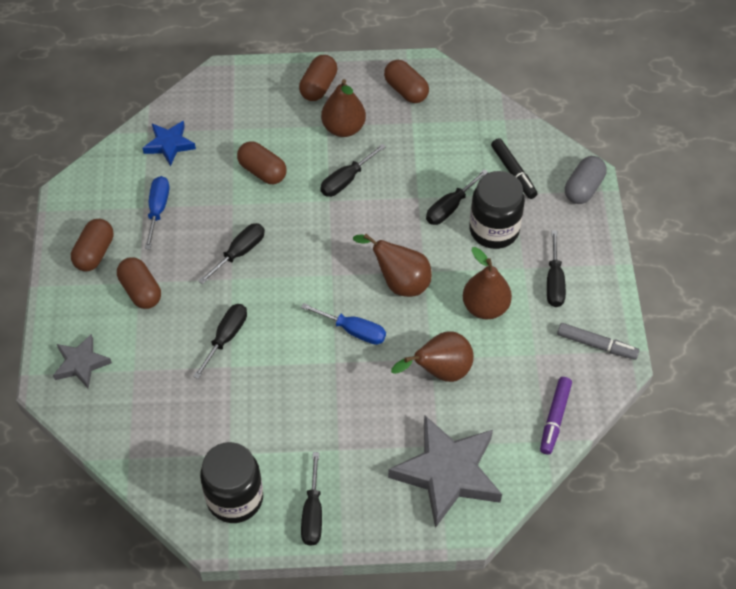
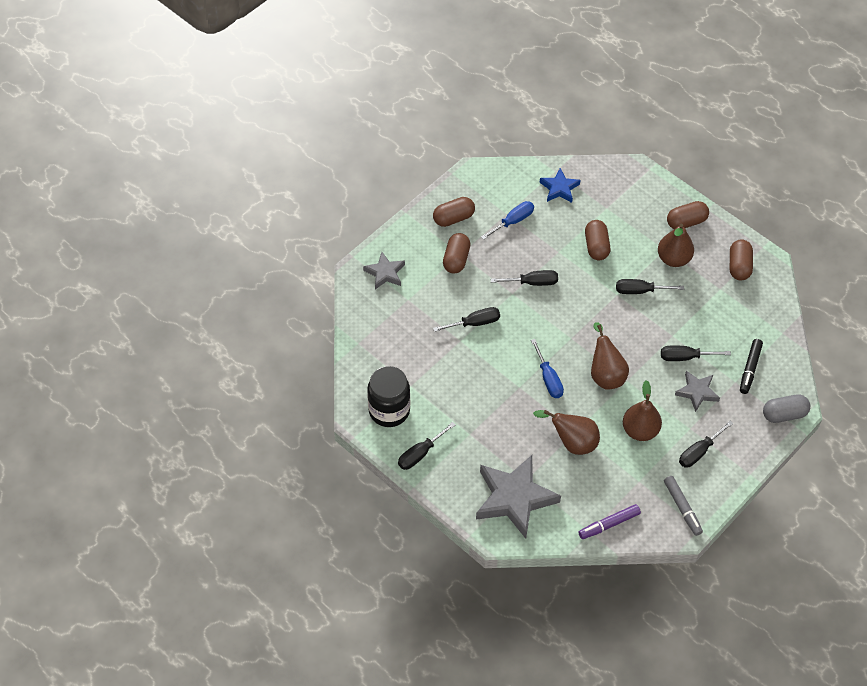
camera: 45 degrees right, 0 degrees up
black jar [469,171,525,249] -> grey star [675,371,720,412]

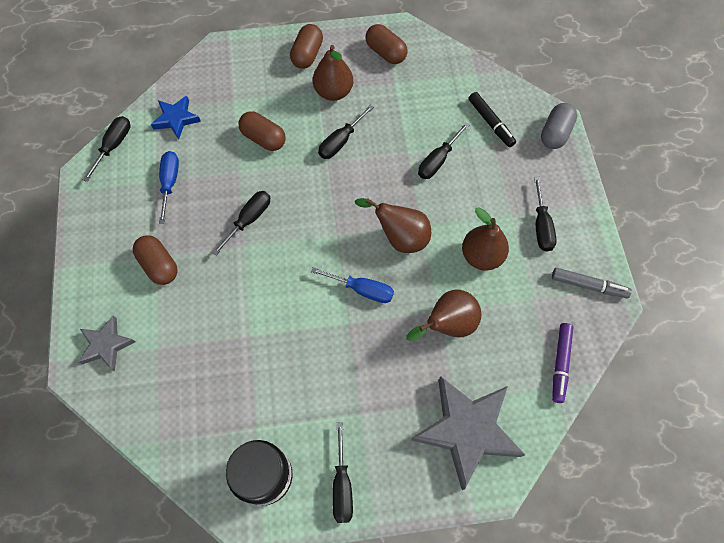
camera: 50 degrees left, 10 degrees up
brown capsule [433,197,475,227] -> none
black screwdriver [433,307,500,332] -> black screwdriver moved to [83,116,130,182]
grey star [675,371,720,412] -> none

